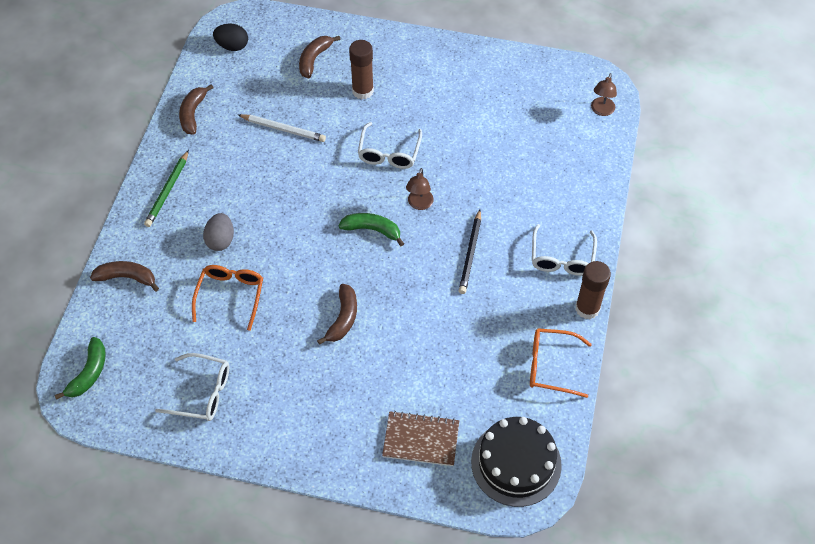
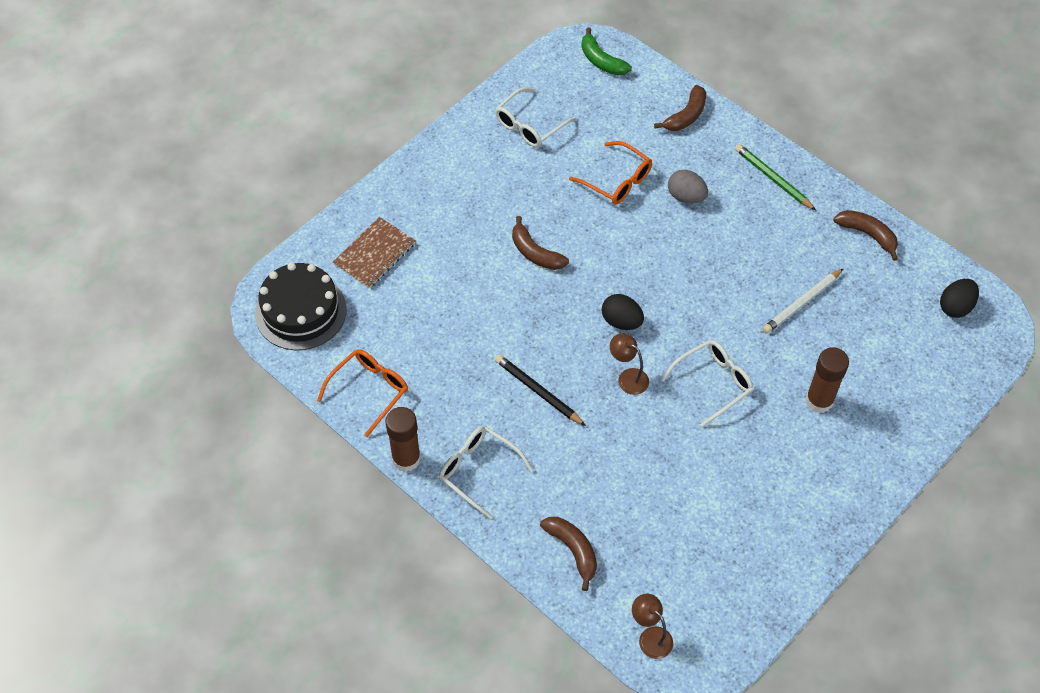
camera: 120 degrees right, 0 degrees up
brown banana [299,36,340,78] -> brown banana moved to [540,517,597,591]
green banana [338,213,404,246] -> black egg [602,294,644,330]
white glasses [358,122,422,169] -> white glasses turned 105 degrees clockwise [661,340,753,427]

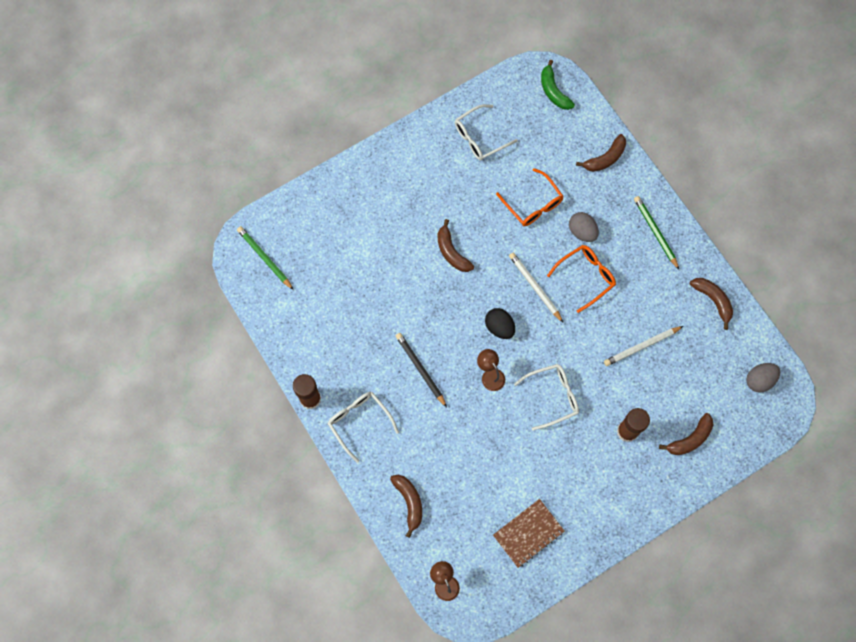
camera: 15 degrees right, 15 degrees up
black cake [255,263,346,350] -> green pencil [237,226,294,290]
orange glasses [317,349,408,437] -> orange glasses moved to [547,245,616,313]
brown notebook [333,217,416,288] -> brown notebook moved to [493,499,565,568]
black egg [940,279,979,318] -> grey egg [746,363,780,393]
none -> white pencil [509,253,563,322]
none -> brown banana [659,413,713,455]

